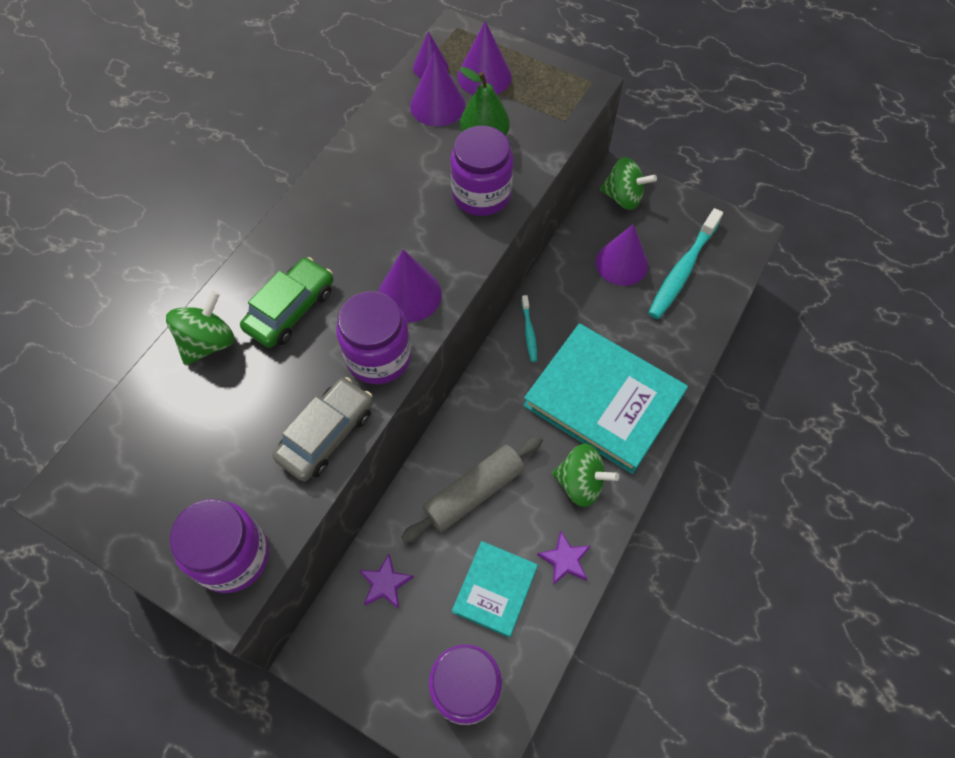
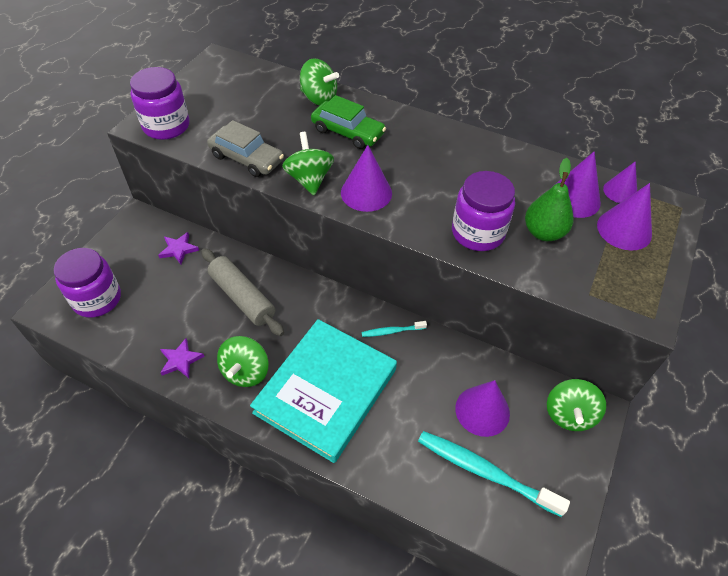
camera: 85 degrees right, 10 degrees down
purple jar [336,291,412,384] -> green spinning top [282,132,334,195]
turquoise book [452,541,538,638] -> none

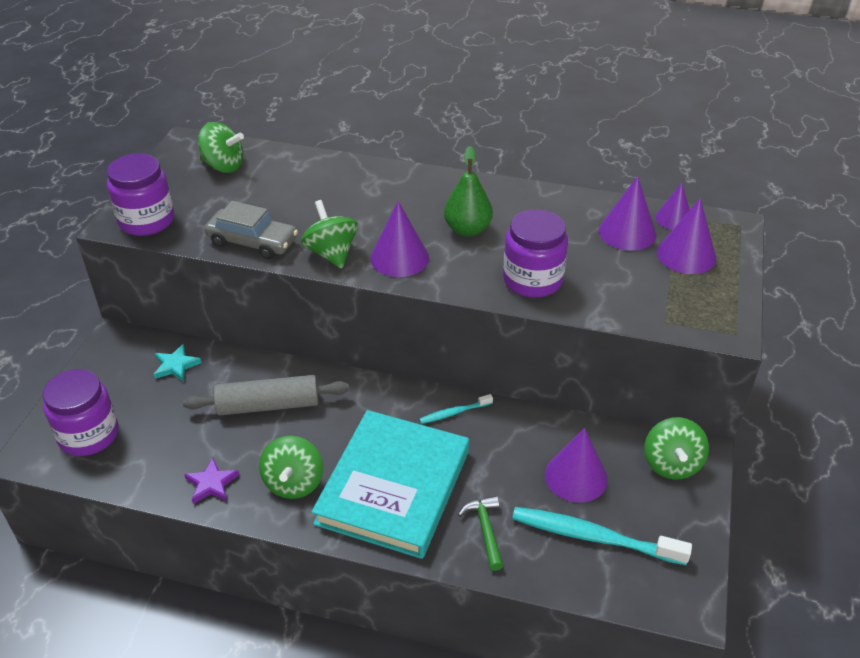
camera: 10 degrees left, 10 degrees down
purple star [158,232,199,264] -> turquoise star [153,344,201,382]
grey rolling pin [201,248,284,336] -> grey rolling pin turned 45 degrees counterclockwise [183,375,349,416]
green spinning top [300,58,339,105] -> green spinning top moved to [198,122,244,173]
green car [311,95,386,149] -> none
green pear [525,158,573,241] -> green pear moved to [444,146,493,236]
none -> green hammer [458,496,503,571]

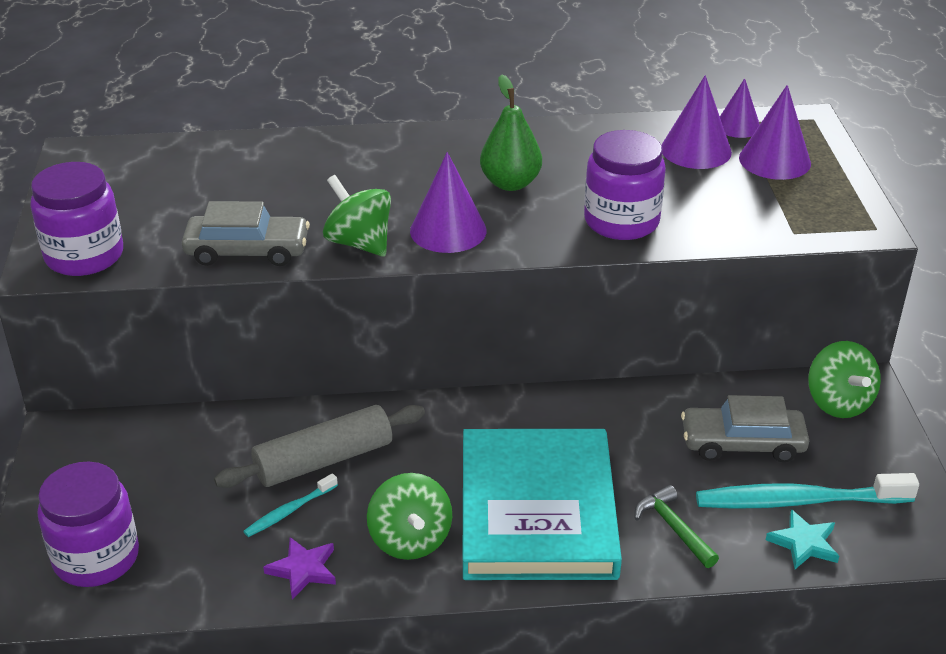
camera: 20 degrees left, 5 degrees down
turquoise star [153,344,201,382] -> turquoise star moved to [766,509,839,569]
green spinning top [198,122,244,173] -> none
turquoise toothbrush [419,394,493,424] -> turquoise toothbrush moved to [243,473,338,537]
purple cone [545,428,608,503] -> grey car [681,395,809,462]

